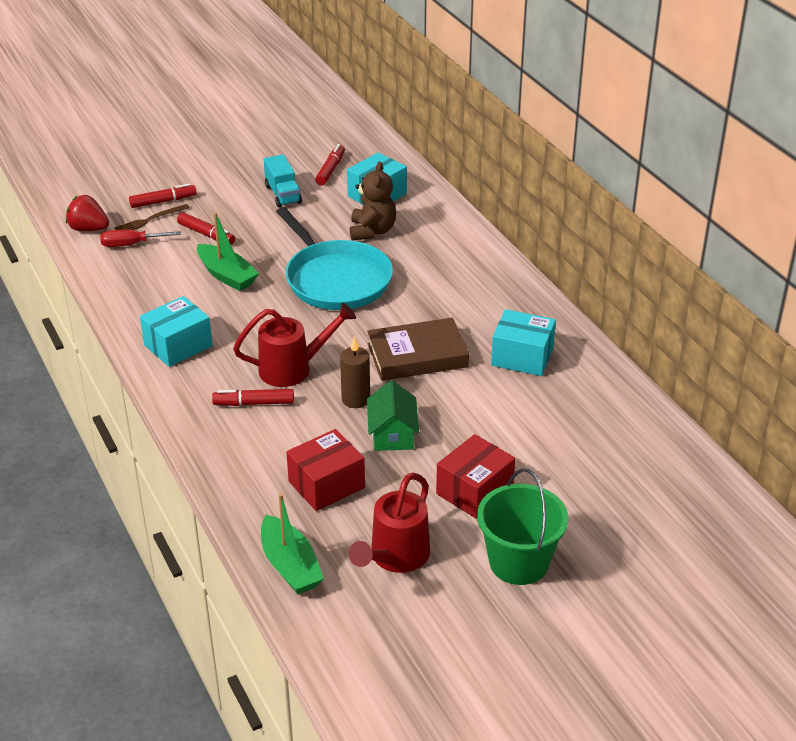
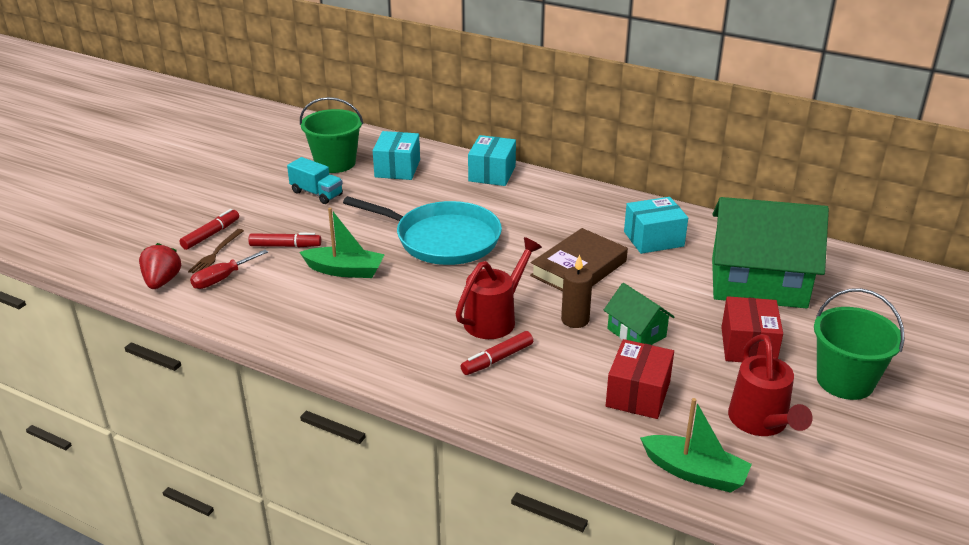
camera: 35 degrees left, 5 degrees down
red strawberry [66,195,109,231] -> red strawberry turned 105 degrees clockwise [139,243,181,289]
turquoise box [140,296,213,367] -> turquoise box moved to [468,135,516,186]
red marker [315,144,345,185] -> green bucket [300,97,363,173]
brown teddy bear [350,162,396,241] -> none
none -> green house [712,197,829,308]

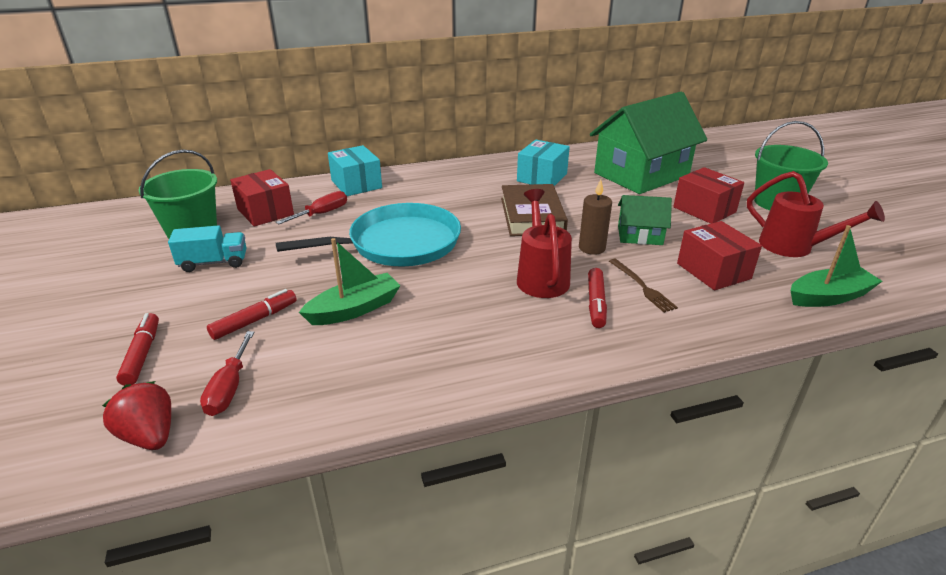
camera: 45 degrees left, 0 degrees up
brown fork [188,229,244,273] -> brown fork moved to [609,259,678,313]
turquoise box [373,131,420,180] -> red box [230,169,294,227]
none -> red screwdriver [276,191,347,224]

